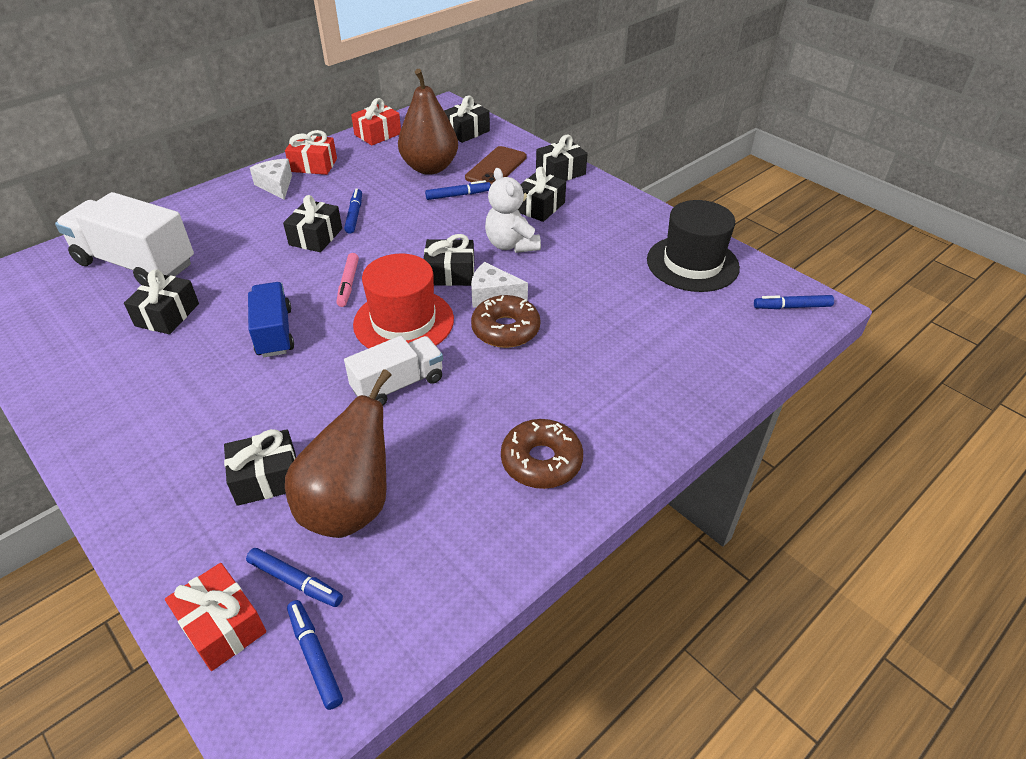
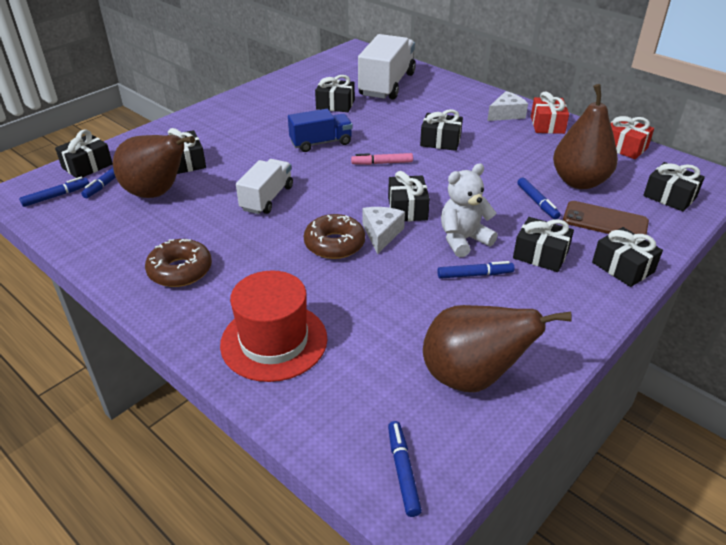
camera: 85 degrees right, 5 degrees down
red gift [165,563,266,671] -> black gift [55,129,113,178]
blue marker [344,189,362,234] -> blue marker moved to [437,261,515,279]
white truck [344,336,443,406] -> white truck turned 120 degrees counterclockwise [236,159,293,214]
red hat [353,254,454,349] -> red hat moved to [220,270,327,382]
black hat [647,200,740,292] -> brown pear [423,305,572,392]

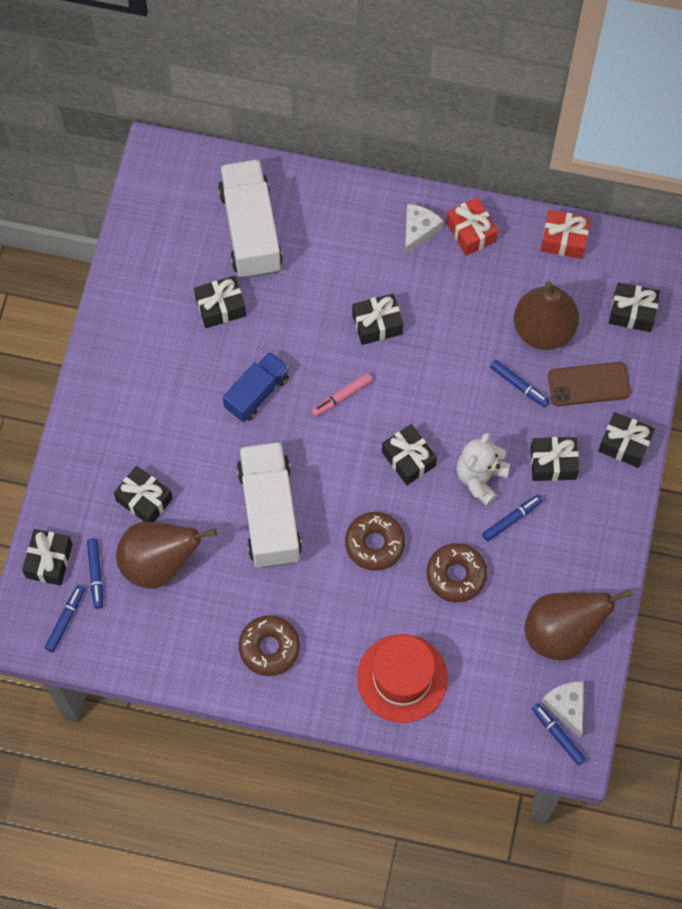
camera: 30 degrees left, 30 degrees up
white truck [236,159,293,214] -> white truck [237,442,302,568], size x1.64
white cheese [363,207,405,254] -> white cheese moved to [541,682,584,737]
none -> brown donut [427,543,487,602]

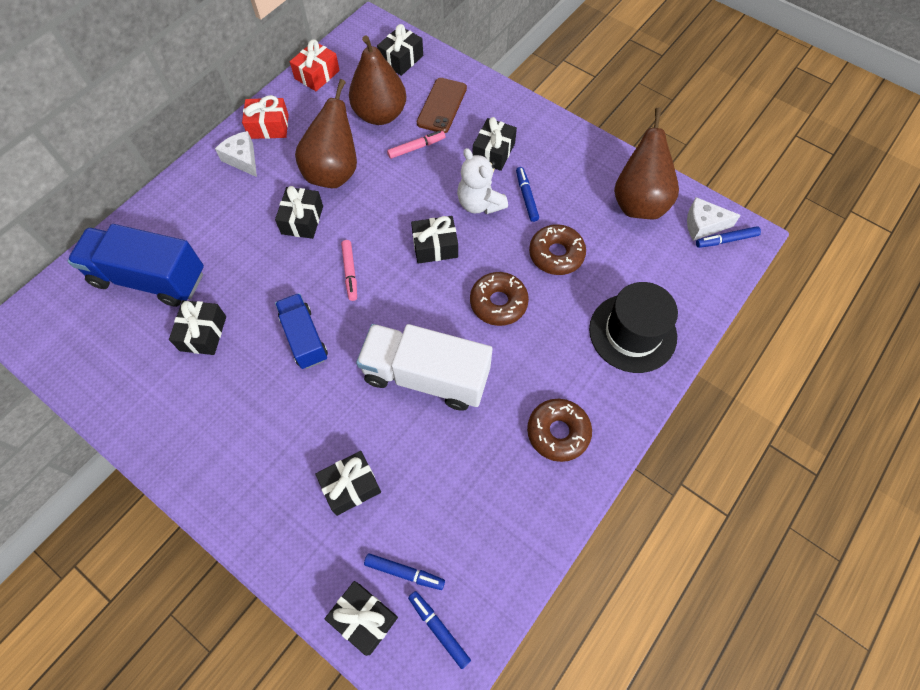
camera: 65 degrees left, 5 degrees down
brown pear [116,522,217,589] -> brown pear moved to [295,79,357,188]
white truck [218,159,283,278] -> blue truck [68,224,204,307]
red hat [357,634,448,723] -> black hat [589,282,678,373]
blue marker [490,360,550,407] -> pink marker [387,131,445,159]
black gift [598,412,655,468] -> none

